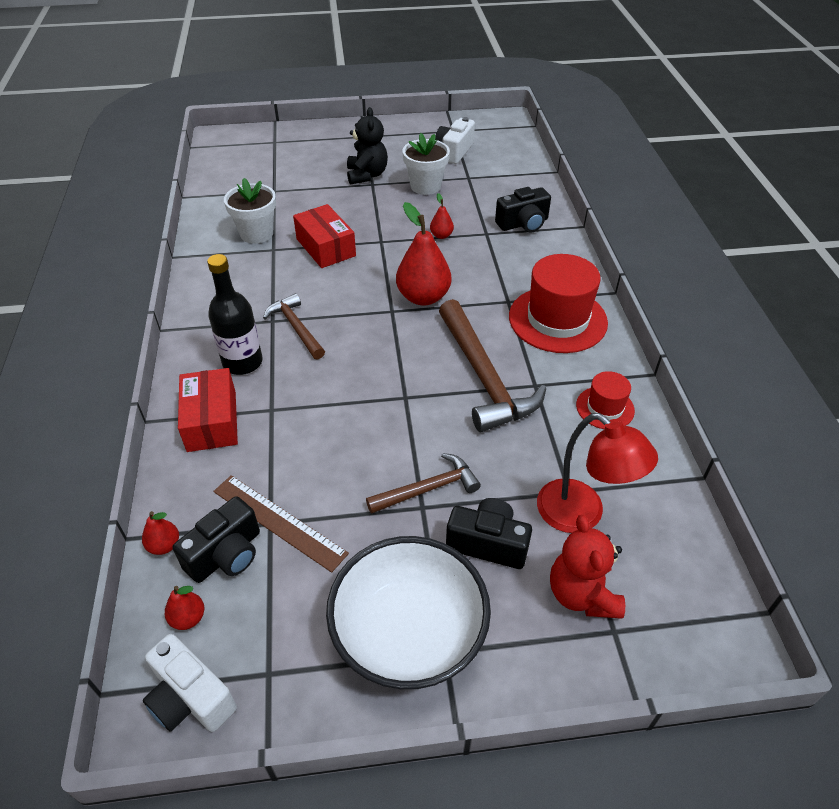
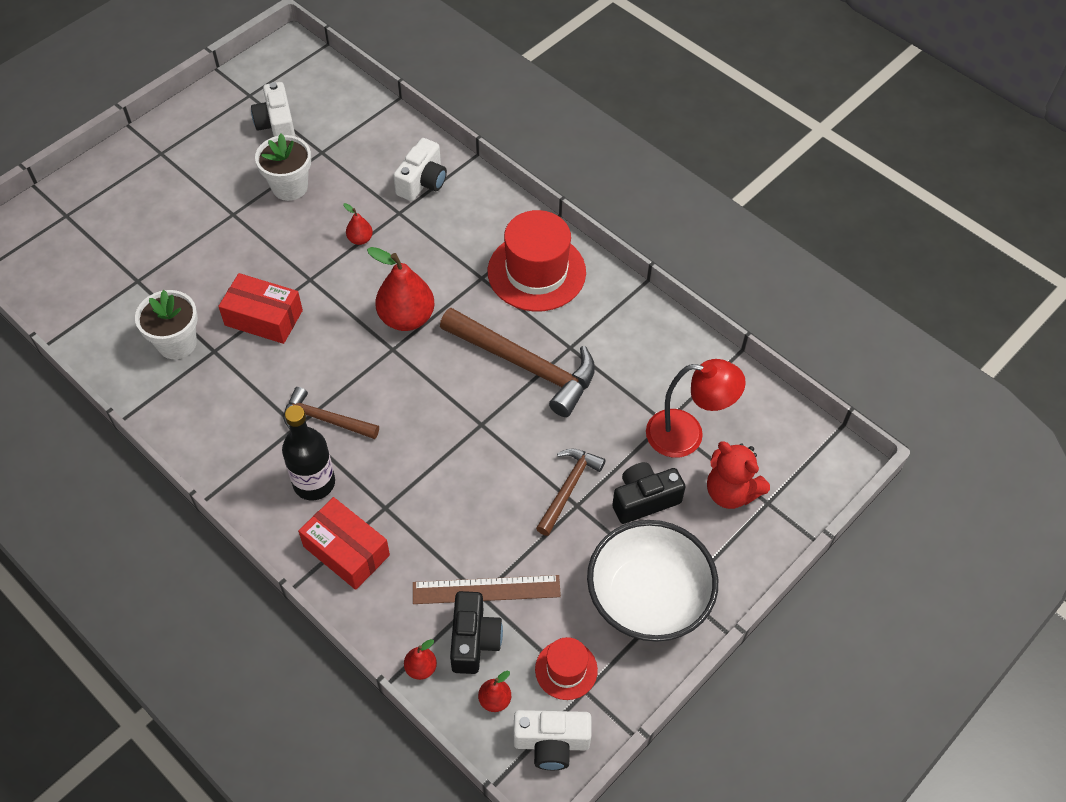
camera: 40 degrees left, 10 degrees up
black teddy bear [347,107,388,184] -> none
black camera [495,187,551,233] -> white camera [393,138,447,201]
red hat [576,371,635,429] -> red hat moved to [535,637,598,700]

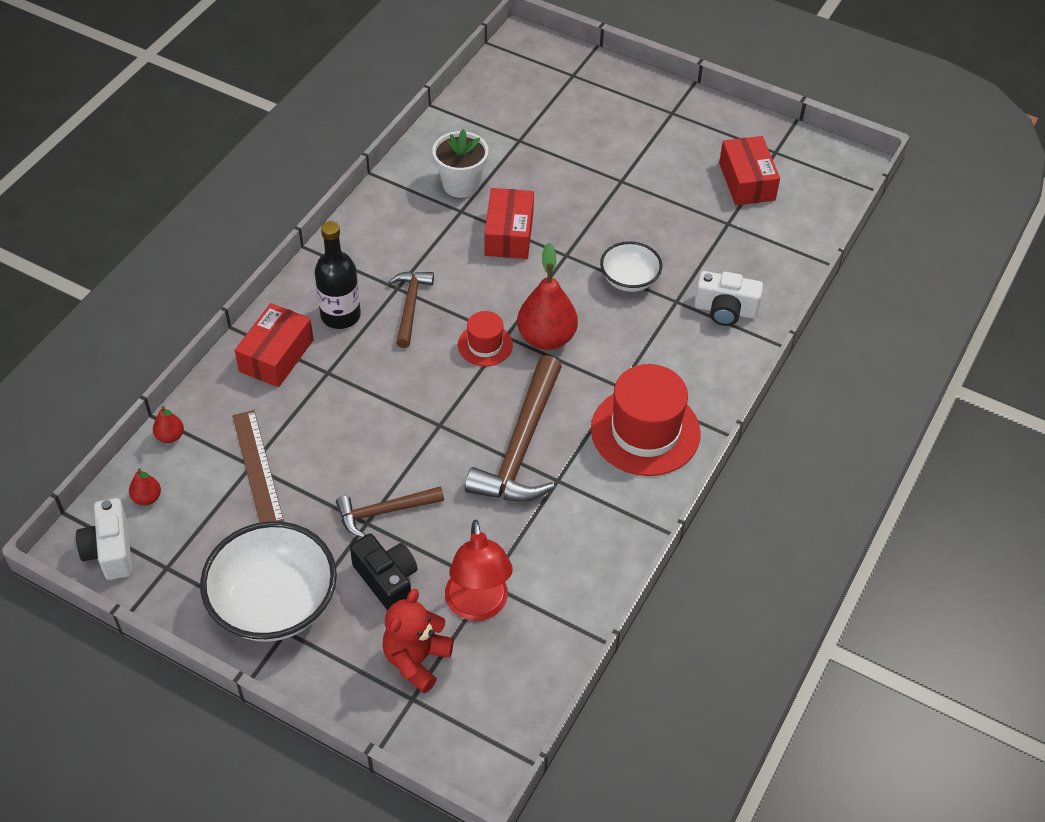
camera: 75 degrees right, 5 degrees down
white camera [251,82,296,137] -> red box [719,136,780,205]
white flower pot [255,134,311,201] -> none
red pear [344,203,373,245] -> white bowl [600,241,662,292]
black camera [450,591,503,674] -> none
red hat [535,637,598,700] -> red hat moved to [458,311,513,366]
brown hammer [536,448,606,536] -> brown hammer turned 150 degrees clockwise [336,486,444,537]

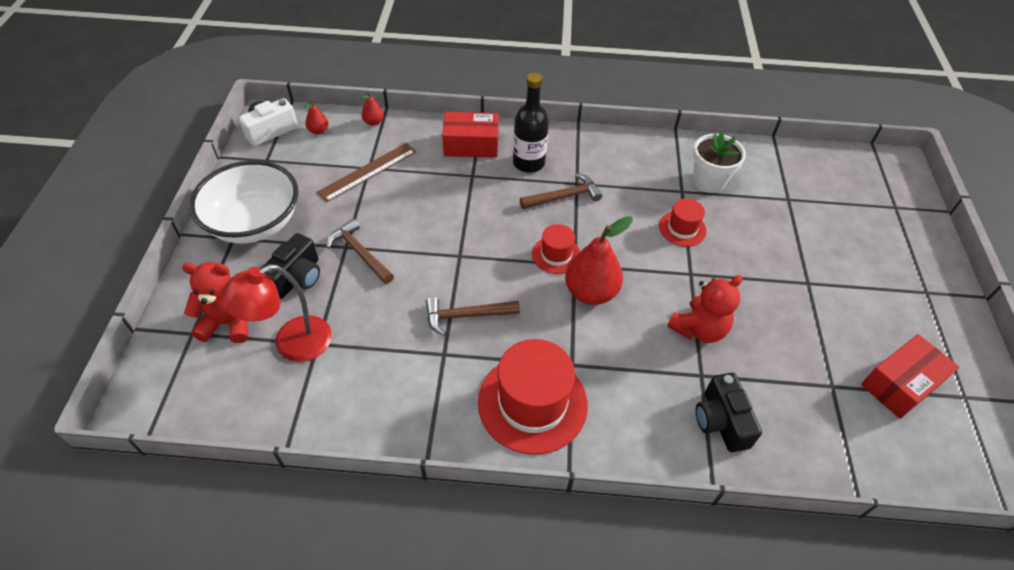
camera: 65 degrees right, 0 degrees up
brown hammer [465,355,562,502] -> brown hammer [426,297,520,336], size x0.57
red box [485,188,534,259] -> red hat [659,199,707,247]
white bowl [600,241,662,292] -> red teddy bear [667,275,743,343]
white camera [694,271,763,326] -> black camera [696,373,762,452]

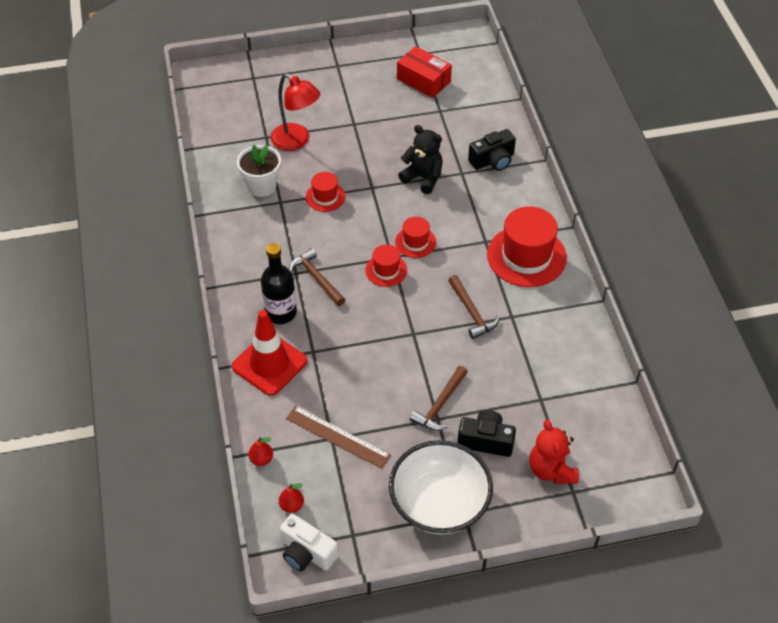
camera: 105 degrees left, 0 degrees up
red lamp [219,264,332,362] -> red lamp moved to [271,74,320,151]
red box [442,112,499,158] -> red traffic cone [232,310,308,396]
red pear [565,216,633,305] -> red hat [395,217,436,258]
red teddy bear [667,275,743,343] -> black teddy bear [398,125,443,194]

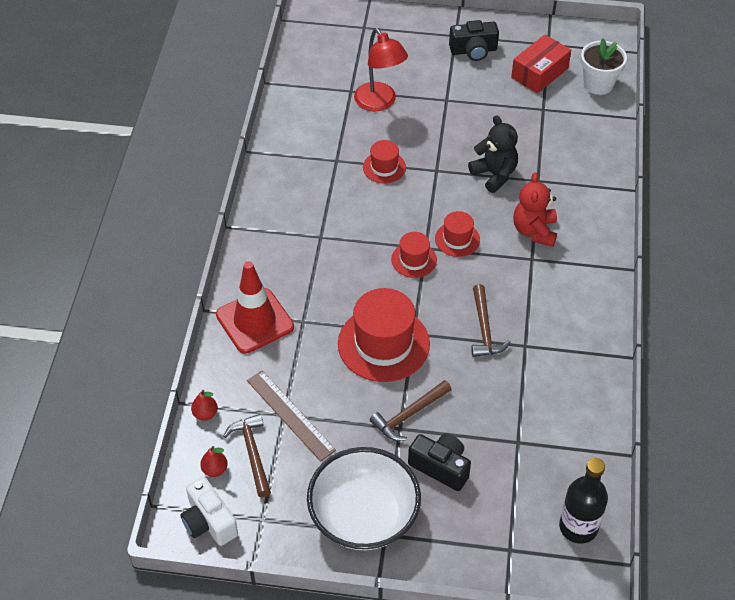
camera: 20 degrees right, 0 degrees up
white flower pot [237,145,281,197] -> white flower pot moved to [581,39,627,95]
black bottle [261,243,297,324] -> black bottle moved to [559,458,608,544]
brown hammer [289,248,345,306] -> brown hammer moved to [223,414,271,497]
red box [397,46,452,98] -> red box turned 75 degrees clockwise [511,35,571,93]
black camera [468,129,516,171] -> black camera moved to [449,20,499,61]
red hat [487,206,567,287] -> red hat moved to [338,288,430,382]
red teddy bear [529,419,579,484] -> red teddy bear moved to [513,172,557,247]

